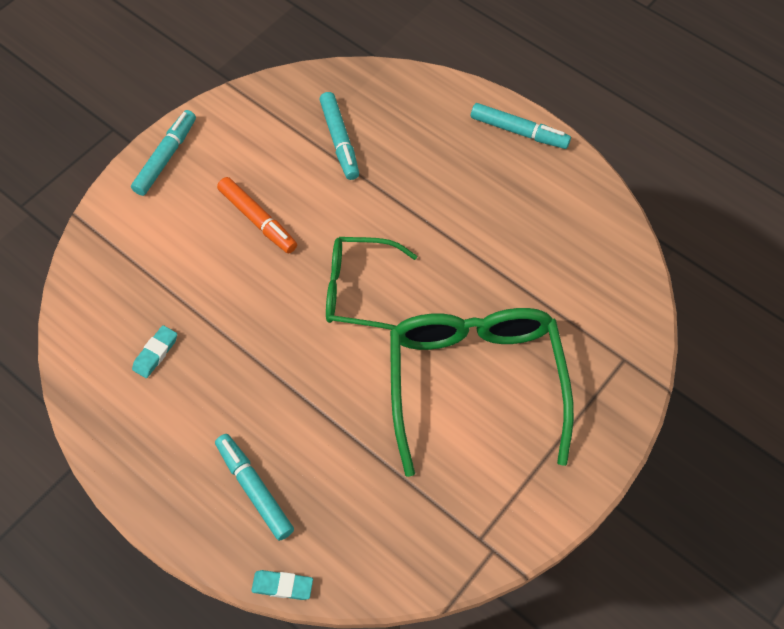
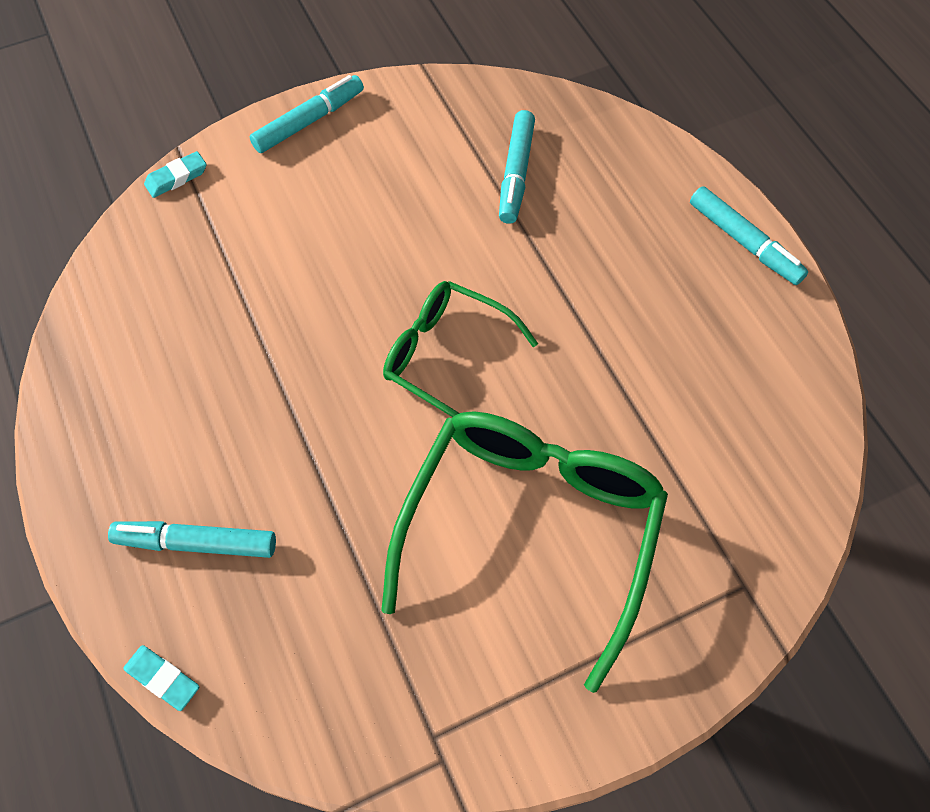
camera: 25 degrees right, 0 degrees up
turquoise eraser [132,325,177,378] -> turquoise eraser moved to [144,151,207,198]
turquoise marker [215,434,294,541] -> turquoise marker turned 75 degrees counterclockwise [108,521,276,558]
orange marker [217,177,297,253] -> none

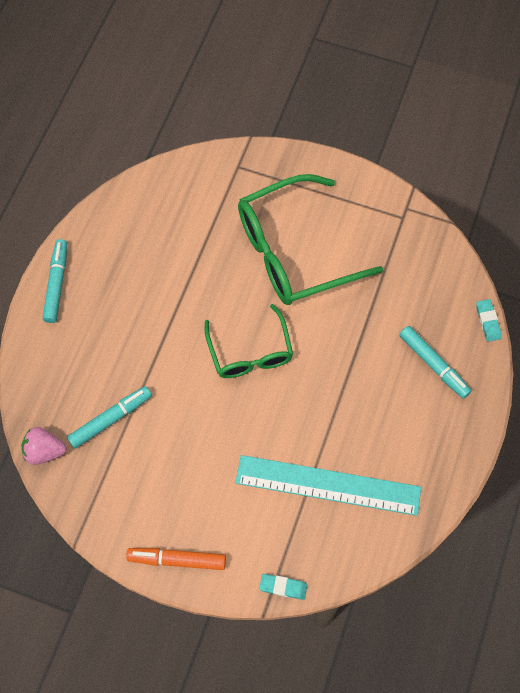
camera: 135 degrees left, 5 degrees up
turquoise marker [249,75,364,153] -> orange marker [126,548,226,570]
none -> pink strawberry [22,427,67,465]
none -> turquoise ruler [235,455,421,516]

